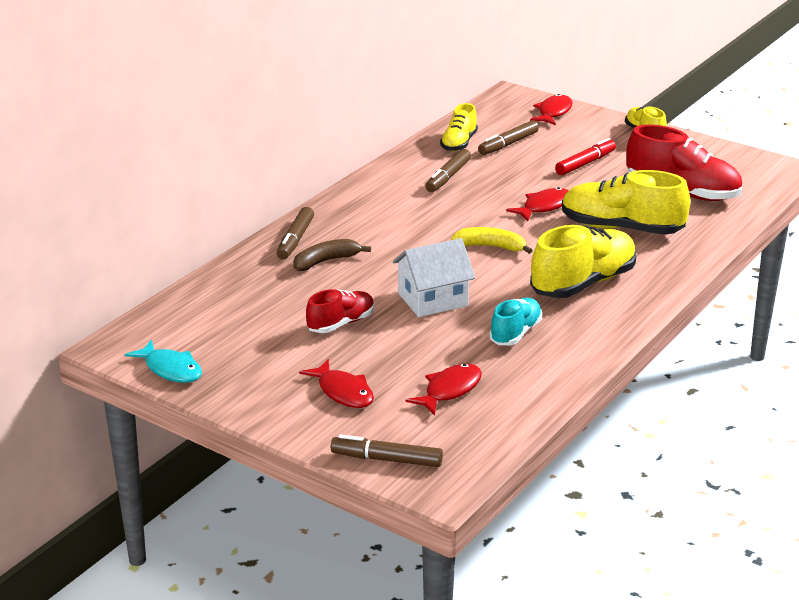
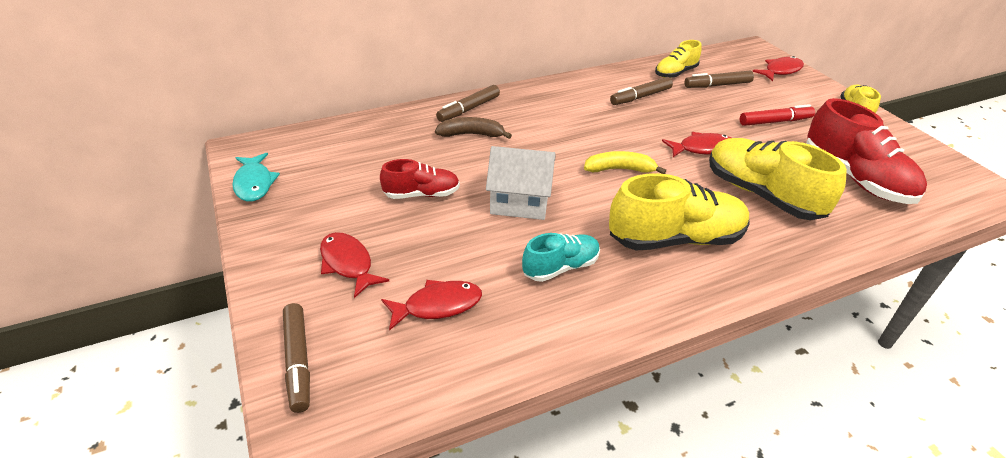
camera: 30 degrees right, 10 degrees up
red fish [299,359,374,408] -> red fish turned 150 degrees clockwise [320,232,389,298]
brown marker [331,435,443,467] -> brown marker turned 150 degrees counterclockwise [283,303,310,413]
yellow banana [451,227,533,254] -> yellow banana turned 45 degrees counterclockwise [584,151,666,174]

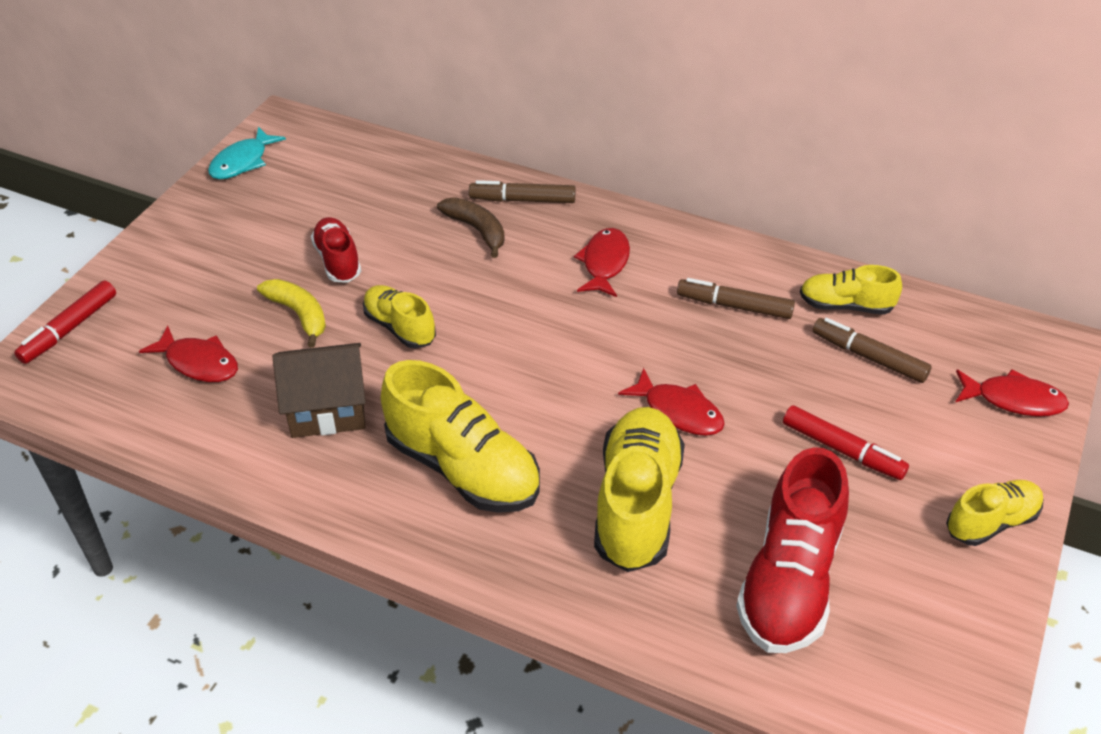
camera: 50 degrees right, 5 degrees up
brown marker [283,303,310,413] -> red marker [14,280,116,364]
red fish [320,232,389,298] -> red fish moved to [574,228,630,297]
red shoe [380,159,460,199] -> red shoe turned 150 degrees counterclockwise [311,217,361,283]
white house [486,146,555,220] -> yellow shoe [363,285,436,348]
turquoise shoe [522,233,600,282] -> brown house [272,343,366,438]
yellow banana [584,151,666,174] -> yellow banana moved to [257,279,326,347]

